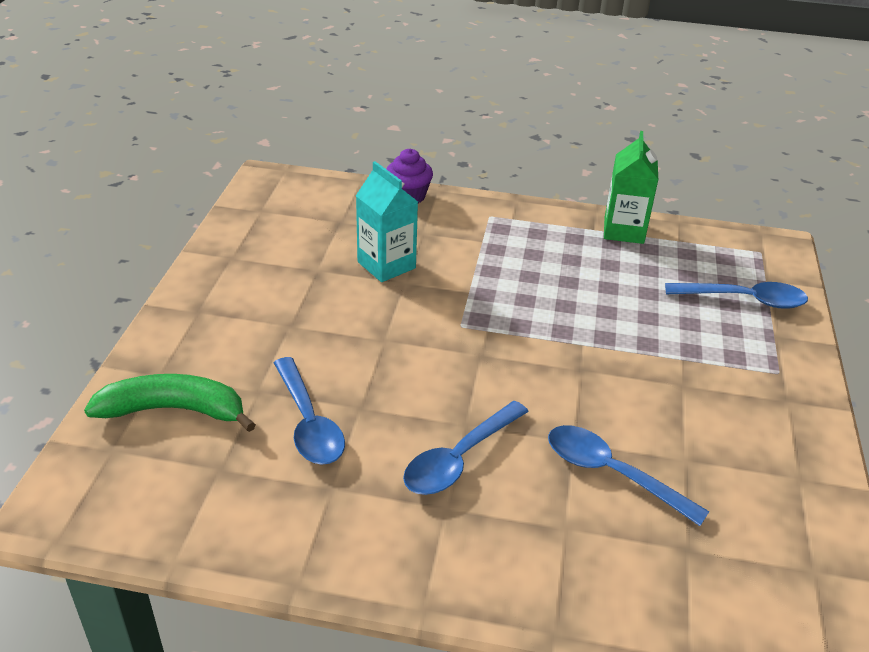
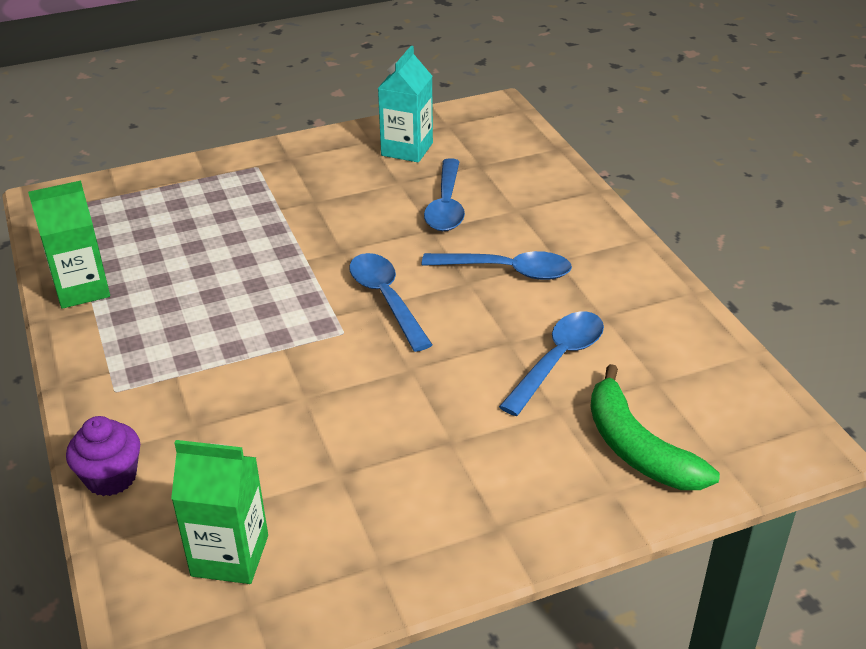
camera: 120 degrees left, 0 degrees up
turquoise carton [356,161,418,282] -> turquoise carton moved to [378,46,433,162]
blue spoon [665,282,808,309] -> blue spoon moved to [349,253,432,352]
none -> green carton [171,440,268,584]

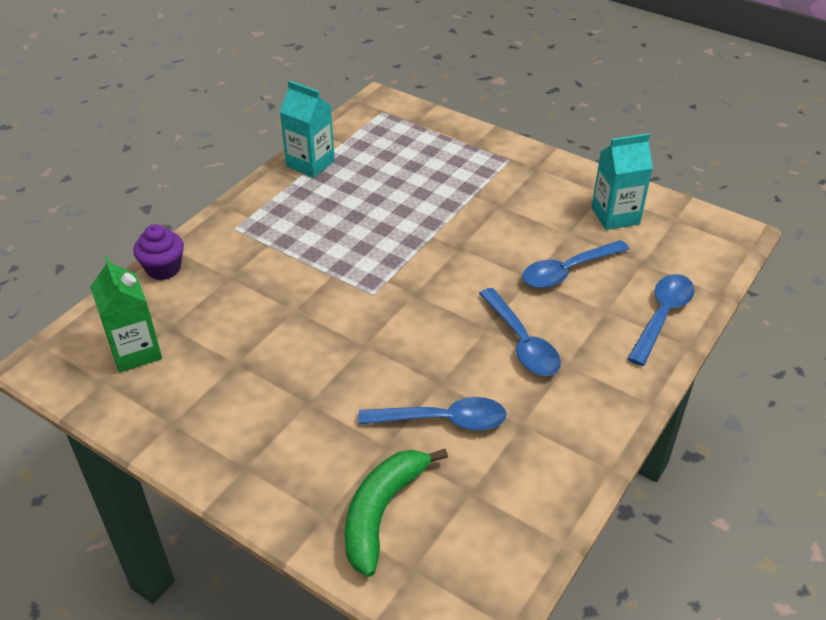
camera: 55 degrees right, 5 degrees up
green carton [28,181,110,309] -> turquoise carton [280,80,335,178]
blue spoon [349,253,432,352] -> blue spoon moved to [627,274,694,366]

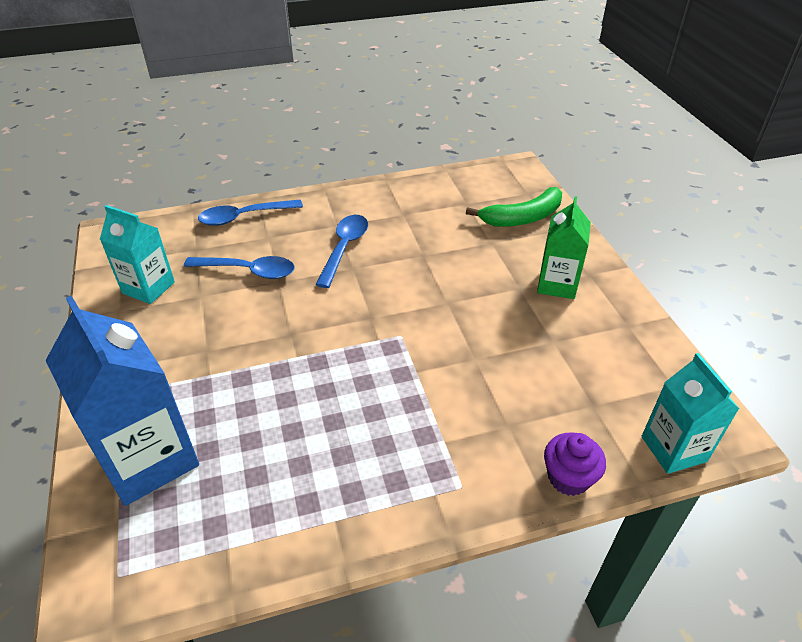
camera: 140 degrees left, 0 degrees up
green carton [90,256,162,373] -> green carton moved to [537,196,591,299]
turquoise carton [280,80,335,178] -> turquoise carton moved to [642,353,739,474]
blue spoon [358,397,507,431] -> none
none -> blue carton [45,296,199,506]

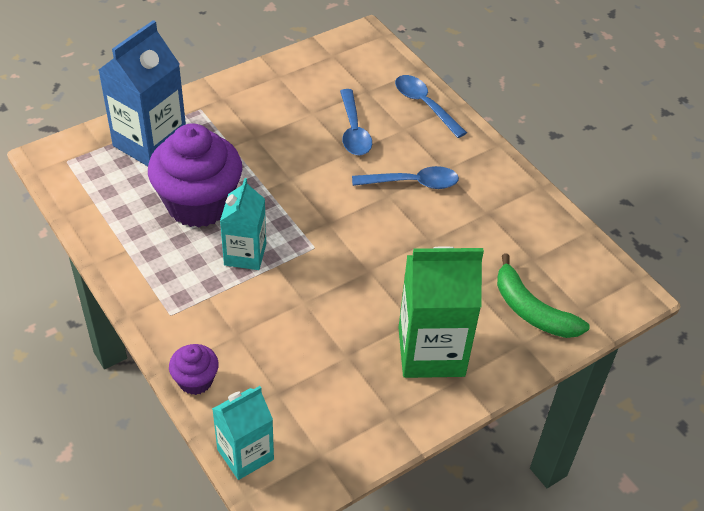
camera: 70 degrees right, 5 degrees up
turquoise carton [100,205,175,304] -> turquoise carton moved to [220,178,266,270]
green carton [537,196,591,299] -> green carton [398,246,484,378], size x1.61
none -> purple cupcake [148,124,242,228]

